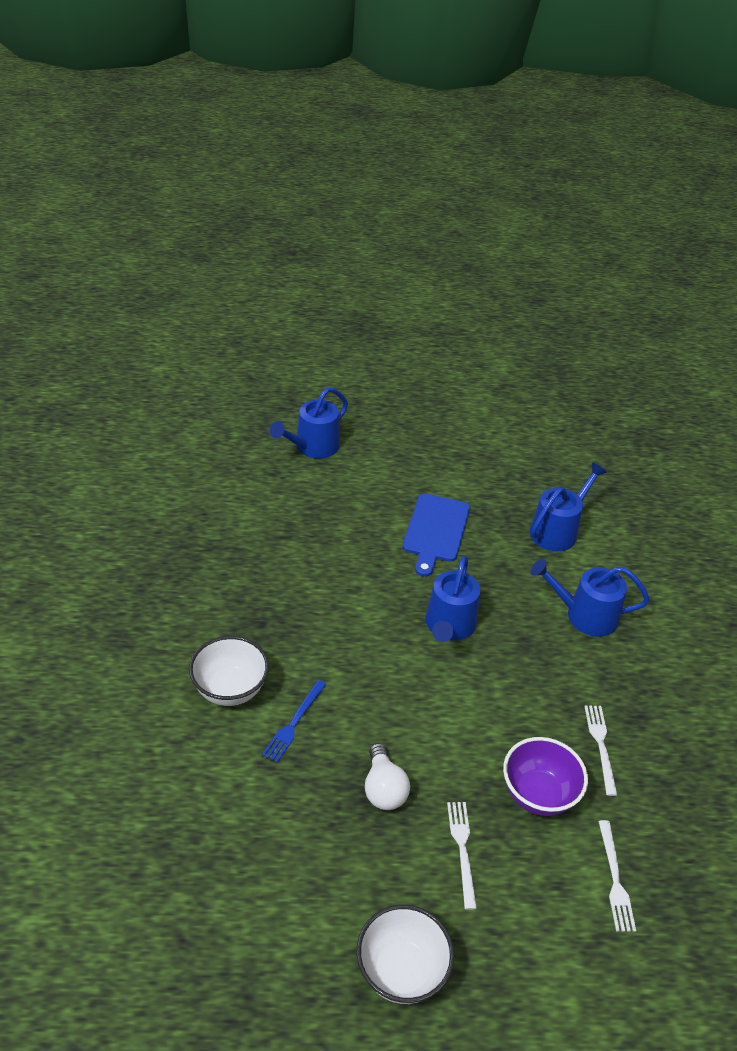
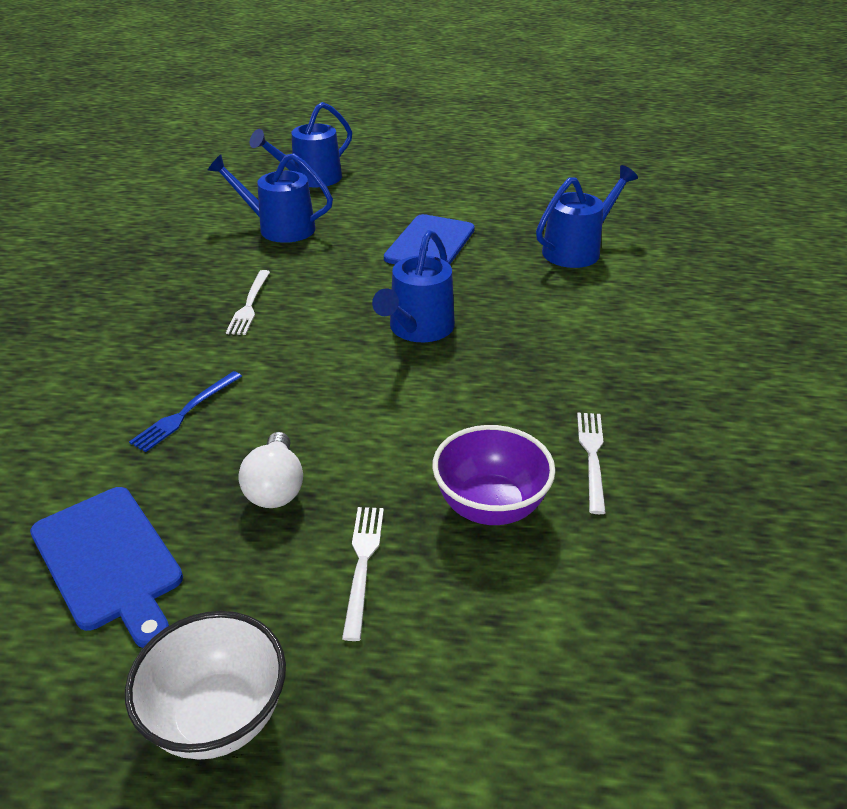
camera: 10 degrees right, 5 degrees down
white bowl [189,636,269,706] -> none
blue watering can [531,559,650,637] -> blue watering can moved to [207,153,333,243]
white fork [598,820,636,932] -> white fork moved to [226,270,270,335]
none -> blue cutting board [30,487,183,648]

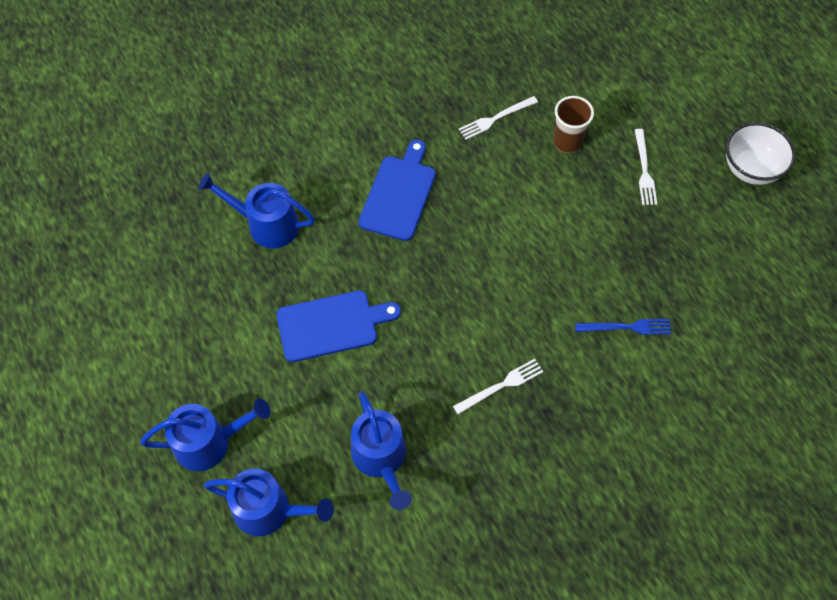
camera: 125 degrees left, 25 degrees up
blue cutting board [30,487,183,648] -> blue cutting board moved to [358,139,436,241]
white light bulb [239,432,303,508] -> none
white fork [342,507,384,641] -> white fork turned 60 degrees counterclockwise [635,129,657,205]
blue watering can [372,230,455,342] -> blue watering can moved to [140,399,271,471]
purple bowl [432,425,555,525] -> brown cup [553,96,594,153]

